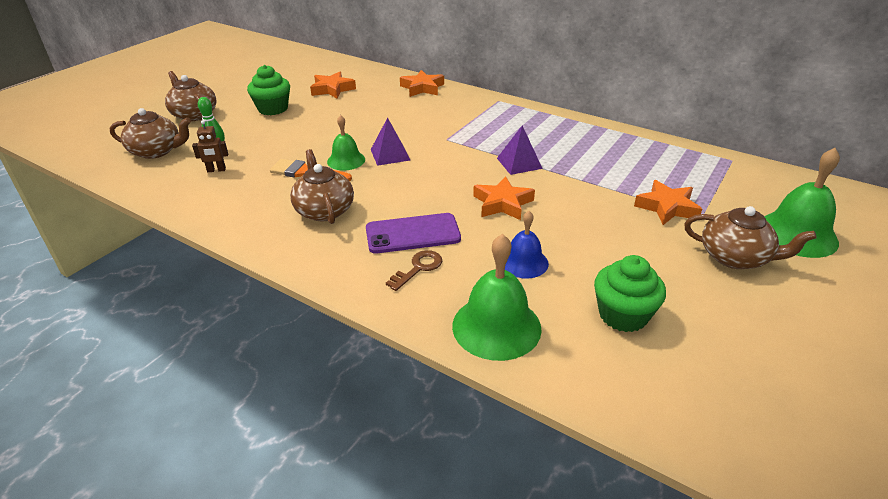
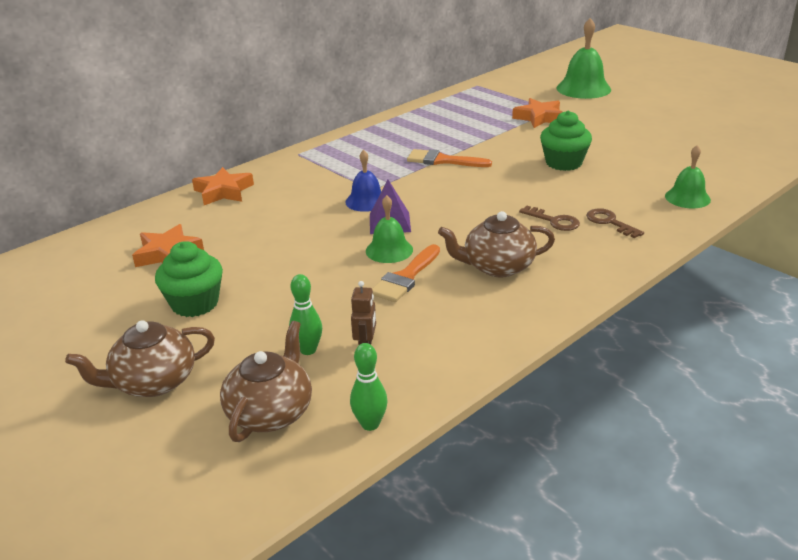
camera: 75 degrees left, 5 degrees down
purple phone [366,213,461,253] -> brown key [519,206,580,231]
green bell [452,234,542,361] -> green bell [665,145,711,208], size x0.62
orange star [473,176,535,220] -> none
purple pyramid [497,126,543,175] -> orange brush [407,149,492,167]
blue bell [505,211,549,279] -> blue bell moved to [345,150,381,212]
green cupcake [594,255,666,332] -> green cupcake moved to [540,111,592,171]
brown teapot [684,206,817,269] -> none
none -> green bowling pin [350,343,387,431]

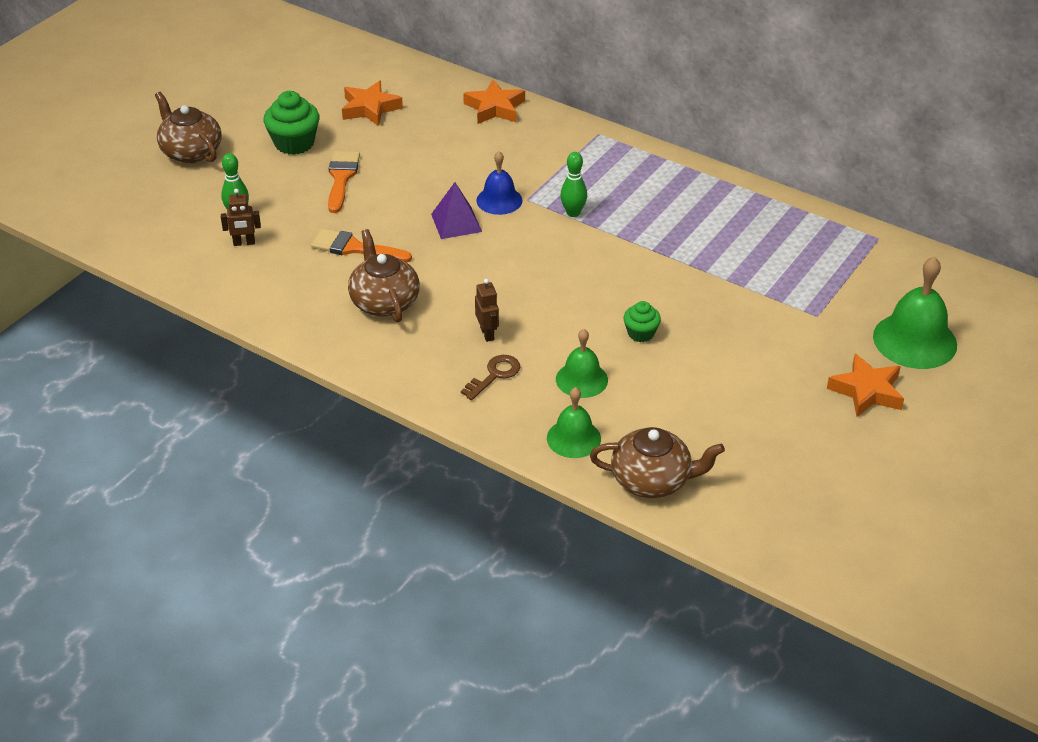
camera: 75 degrees right, 10 degrees up
brown teapot [220,321,312,442] -> brown teapot moved to [590,427,725,498]
green bowling pin [350,343,387,431] -> green bowling pin moved to [560,152,587,217]
green bell [366,195,413,263] -> green bell moved to [556,329,608,398]
orange brush [407,149,492,167] -> orange brush moved to [328,151,360,213]
orange star [512,98,563,128] -> orange star moved to [827,354,904,417]
brown key [519,206,580,231] -> brown robot [475,279,499,342]
green cupcake [540,111,592,171] -> green cupcake [624,301,661,342], size x0.58

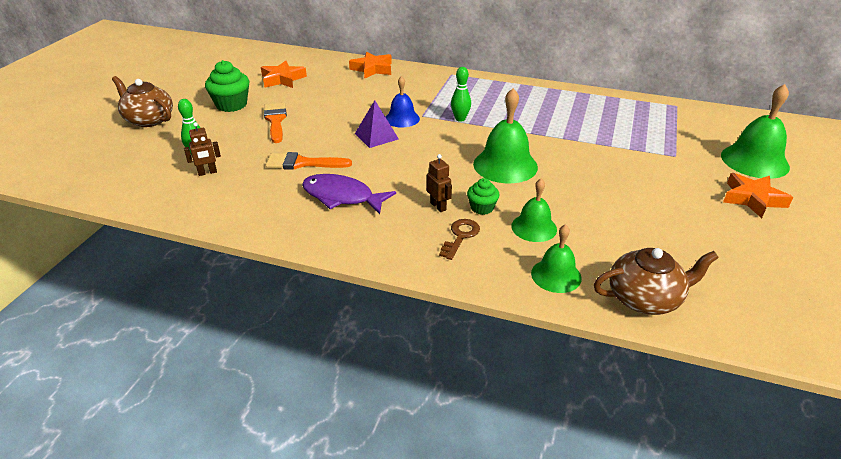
camera: 15 degrees left, 5 degrees down
brown teapot [348,229,420,322] -> purple fish [302,174,396,214]
green cupcake [624,301,661,342] -> green cupcake moved to [467,178,500,215]
none -> green bell [473,88,538,183]

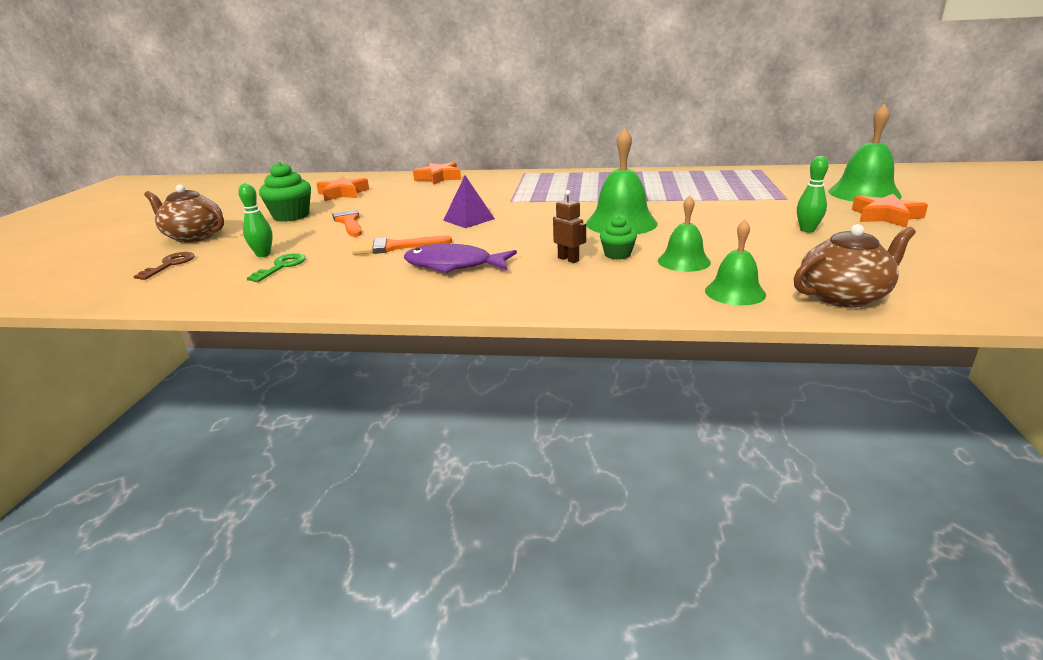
camera: 10 degrees left, 10 degrees down
brown robot [184,122,221,176] -> green key [247,253,306,282]
blue bell [386,76,420,127] -> none
brown key [439,219,480,260] -> brown key moved to [133,252,194,280]
green bowling pin [451,67,471,122] -> green bowling pin moved to [797,156,829,232]

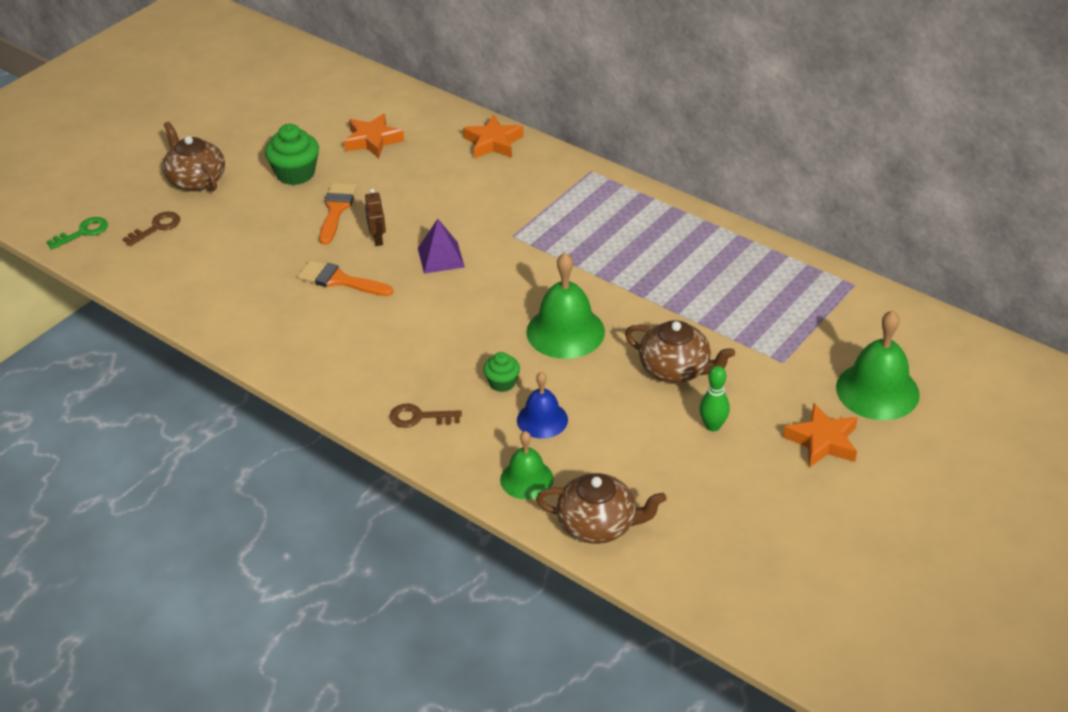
camera: 30 degrees right, 15 degrees up
green bowling pin [238,183,273,257] -> none
green key [247,253,306,282] -> green key moved to [47,217,108,249]
purple fish [404,244,517,274] -> none
brown robot [553,190,586,263] -> brown robot moved to [365,189,386,246]
green bell [658,195,711,272] -> blue bell [517,372,568,439]
none -> brown key [390,404,462,428]
none -> brown teapot [625,320,735,383]

